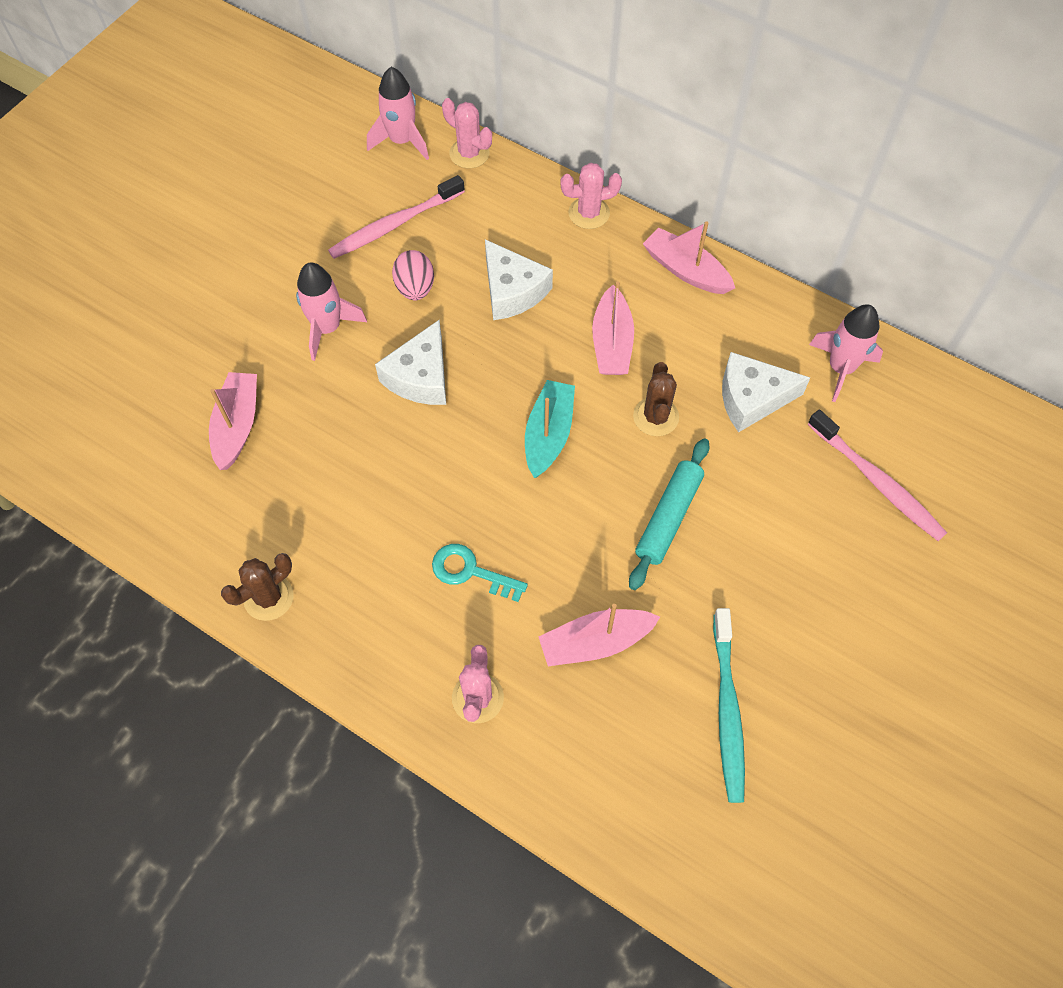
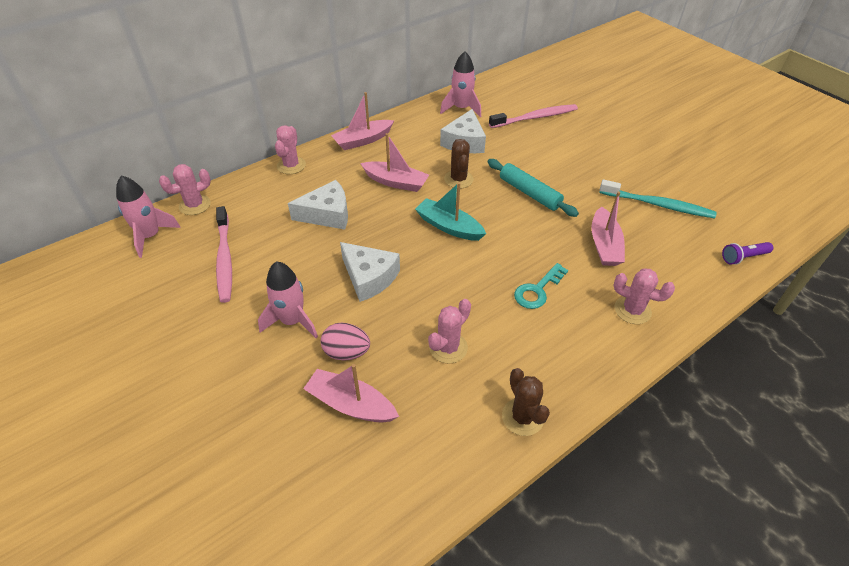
camera: 70 degrees left, 15 degrees down
pink egg [392,250,434,300] -> pink egg moved to [321,323,370,361]
brown cactus [633,362,679,436] -> brown cactus turned 60 degrees clockwise [444,139,474,189]
none -> pink cactus [428,299,471,363]
none -> purple flashlight [722,242,773,265]

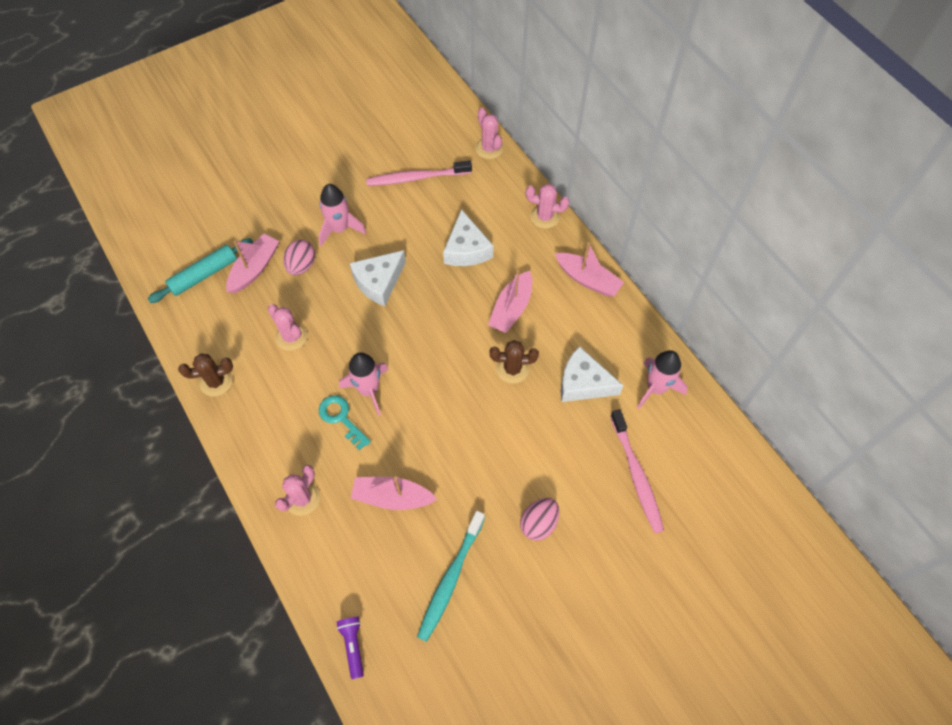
camera: 95 degrees right, 15 degrees up
pink rocket [116,176,181,258] -> pink rocket moved to [339,352,389,416]
pink boat [331,92,394,150] -> pink boat turned 150 degrees clockwise [555,242,624,297]
turquoise boat [415,182,486,241] -> none
turquoise rolling pin [487,159,579,217] -> turquoise rolling pin moved to [148,238,253,303]
none -> pink egg [520,498,559,541]

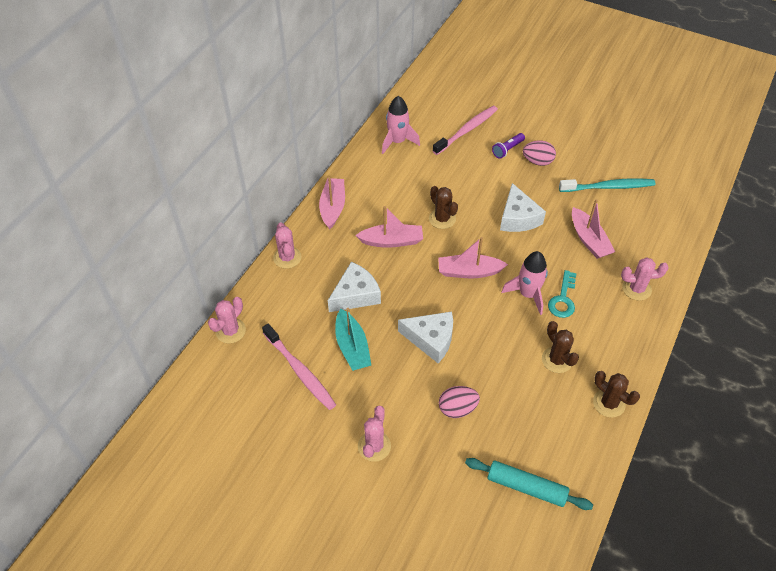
camera: 120 degrees left, 10 degrees down
pink boat [226,234,279,293] -> pink boat moved to [438,237,508,278]
pink cactus [268,304,307,351] -> pink cactus moved to [358,406,391,462]
pink rocket [319,184,366,246] -> none
purple flashlight [337,617,364,679] -> purple flashlight moved to [492,133,525,159]
white cheese [561,346,624,402] -> white cheese moved to [500,183,546,232]
none -> turquoise boat [335,308,371,371]
none -> brown cactus [542,321,579,373]

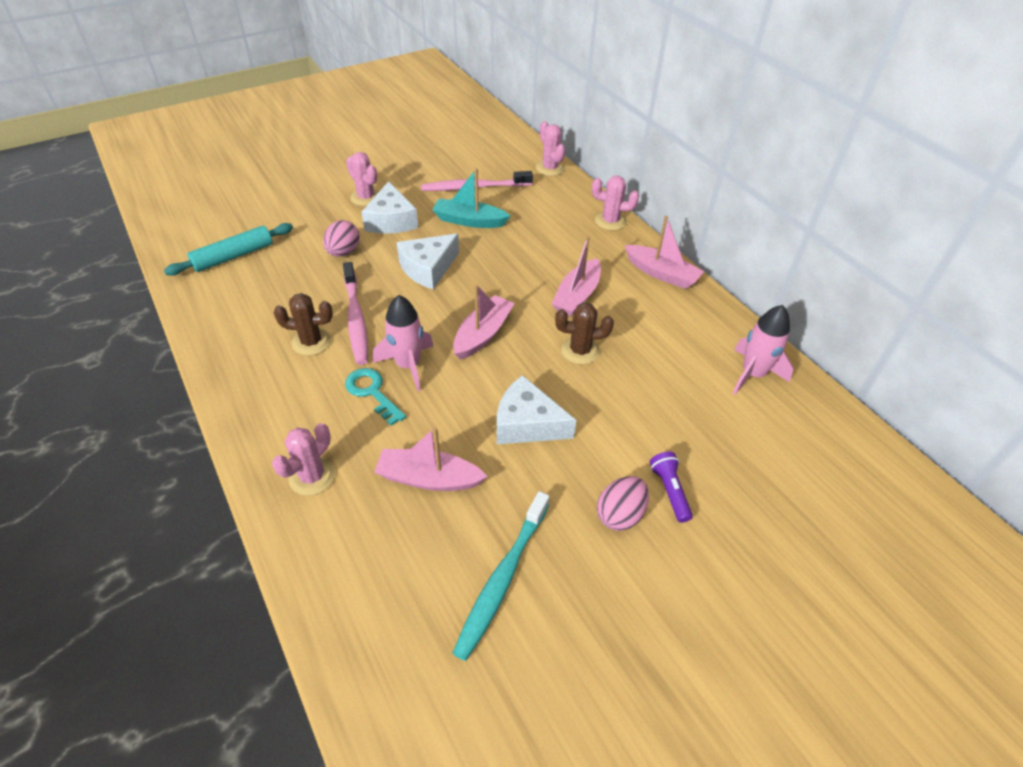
camera: 120 degrees right, 5 degrees down
white cheese [328,262,381,312] -> white cheese moved to [362,181,418,234]
pink toothbrush [433,106,498,155] -> pink toothbrush moved to [343,262,368,365]
brown cactus [593,371,640,418] -> none

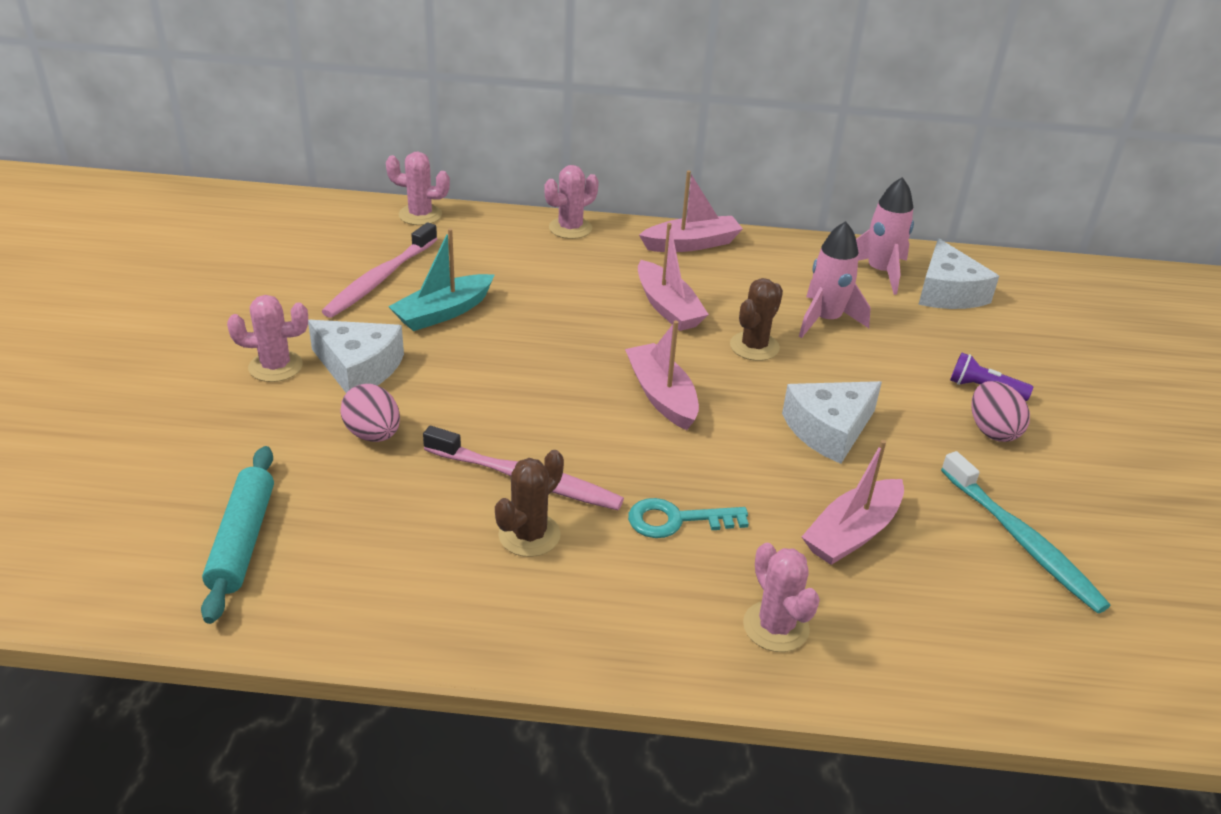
camera: 55 degrees left, 10 degrees down
pink rocket [373,295,434,391] -> pink rocket moved to [799,221,871,338]
white cheese [397,233,459,289] -> white cheese moved to [918,238,999,309]

